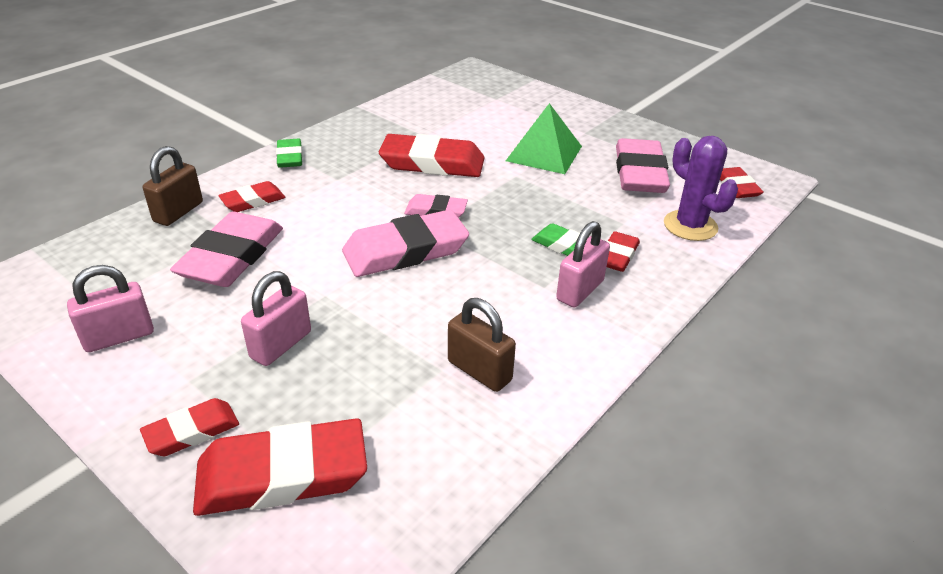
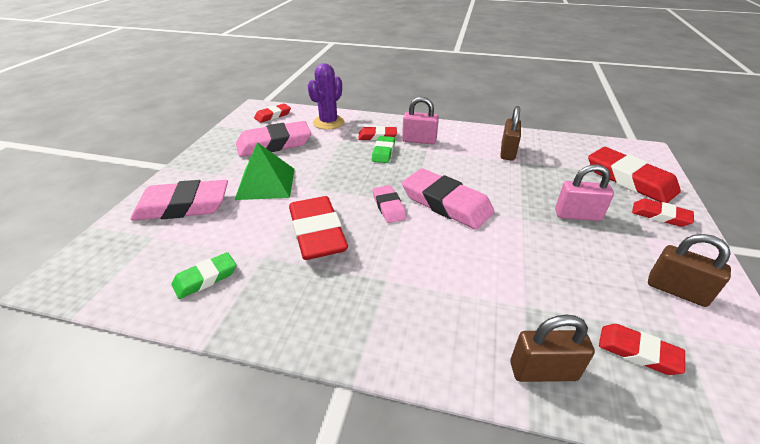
camera: 115 degrees left, 0 degrees up
pink padlock [67,265,154,352] -> brown padlock [648,234,731,307]
pink eraser [170,212,283,287] -> pink eraser moved to [130,180,228,220]
red eraser [218,181,286,212] -> red eraser moved to [599,324,685,375]
green eraser [276,139,303,168] -> green eraser moved to [172,252,236,299]

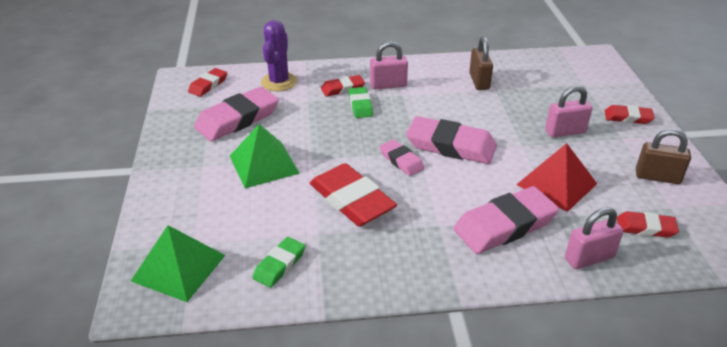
camera: 20 degrees left, 0 degrees up
pink eraser [130,180,228,220] -> pink eraser moved to [454,186,559,254]
brown padlock [510,315,595,382] -> pink padlock [565,207,624,269]
red eraser [588,147,681,203] -> none
none -> green pyramid [131,225,225,302]
none -> red pyramid [516,143,597,212]

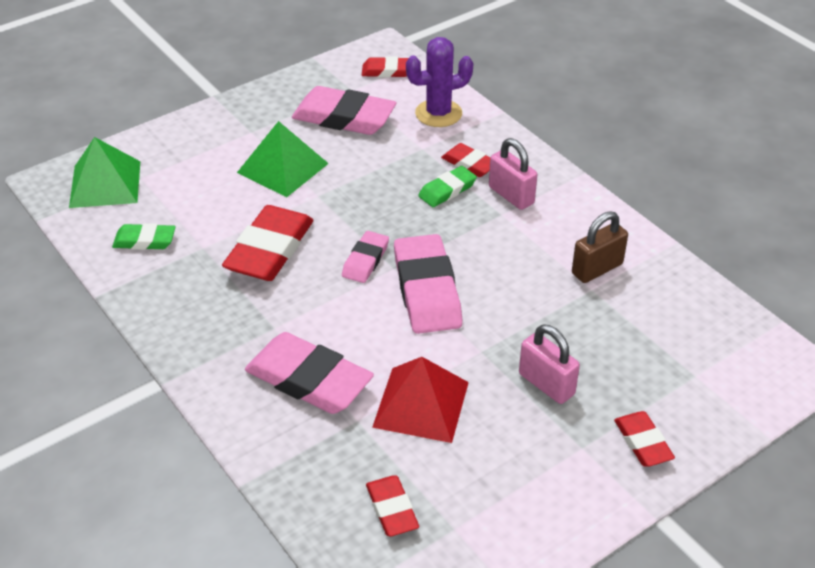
camera: 60 degrees right, 5 degrees up
pink padlock [565,207,624,269] -> none
brown padlock [636,129,691,184] -> none

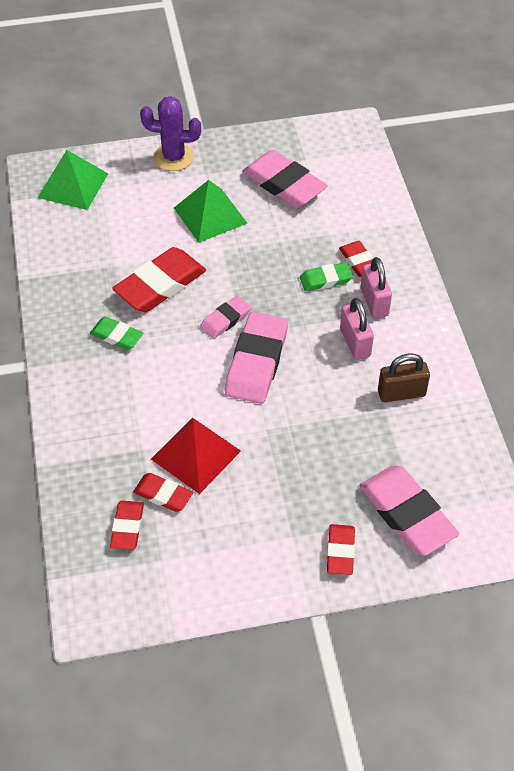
camera: 25 degrees right, 10 degrees up
green eraser [112,223,176,250] -> green eraser moved to [90,317,143,350]
pink eraser [245,332,374,414] -> pink eraser moved to [359,465,459,556]
red eraser [362,56,409,77] -> red eraser moved to [133,473,193,512]
purple cactus [406,37,473,127] -> purple cactus moved to [140,96,201,171]
pink padlock [519,324,580,404] -> pink padlock moved to [340,298,374,360]

